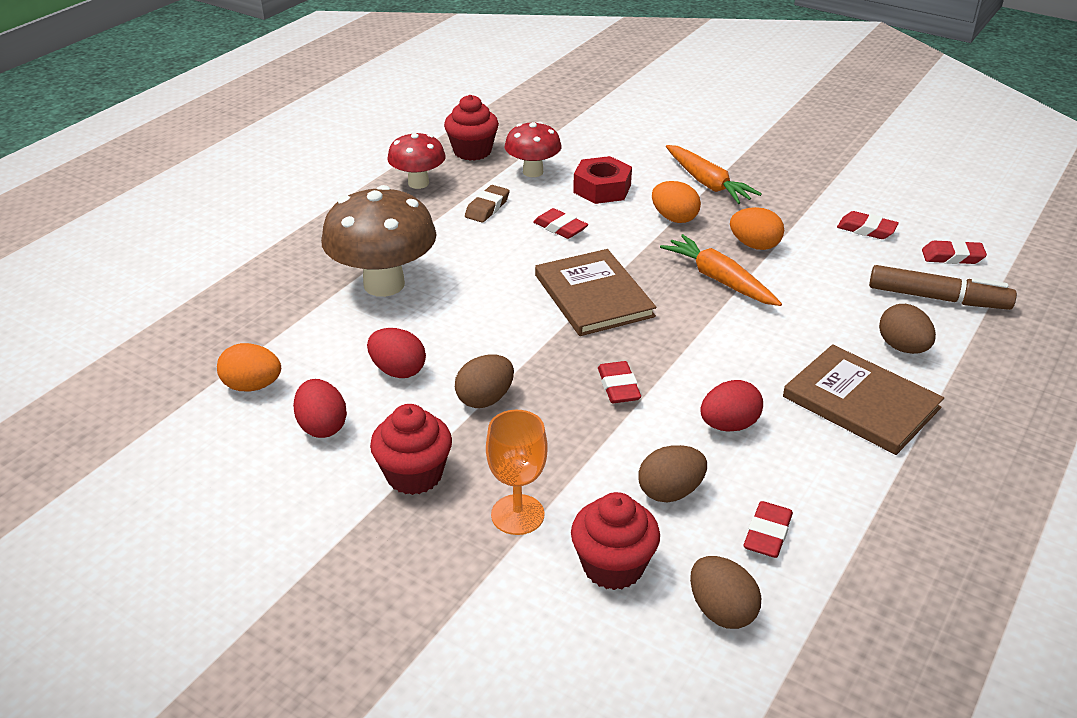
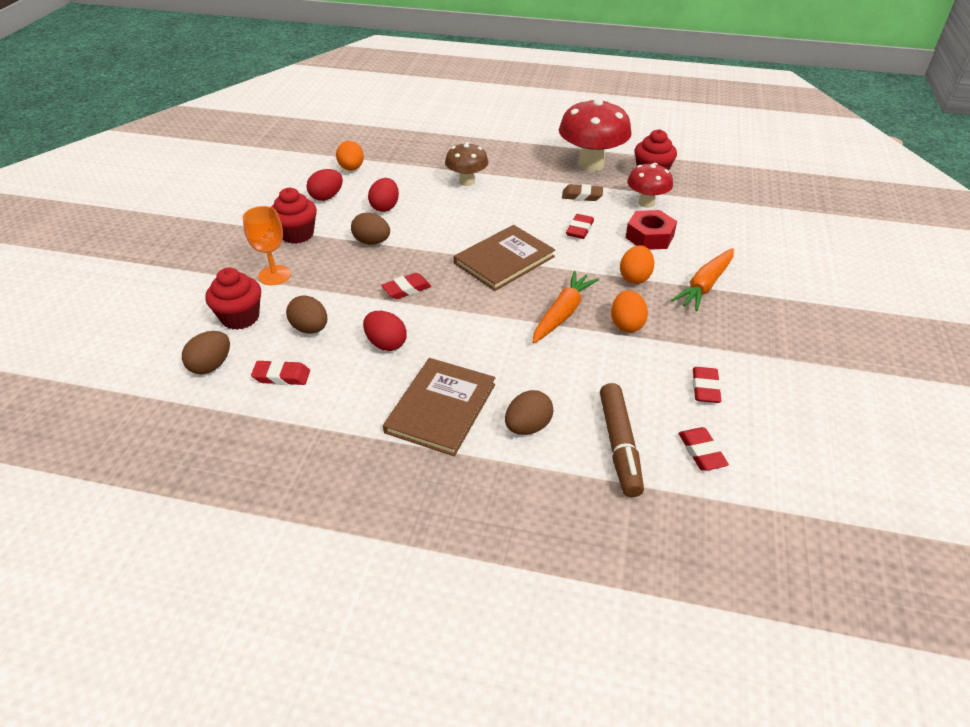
camera: 70 degrees right, 5 degrees up
brown mushroom [321,185,437,297] -> brown mushroom [445,142,488,186], size x0.59
red mushroom [388,132,446,189] -> red mushroom [559,99,632,171], size x1.69

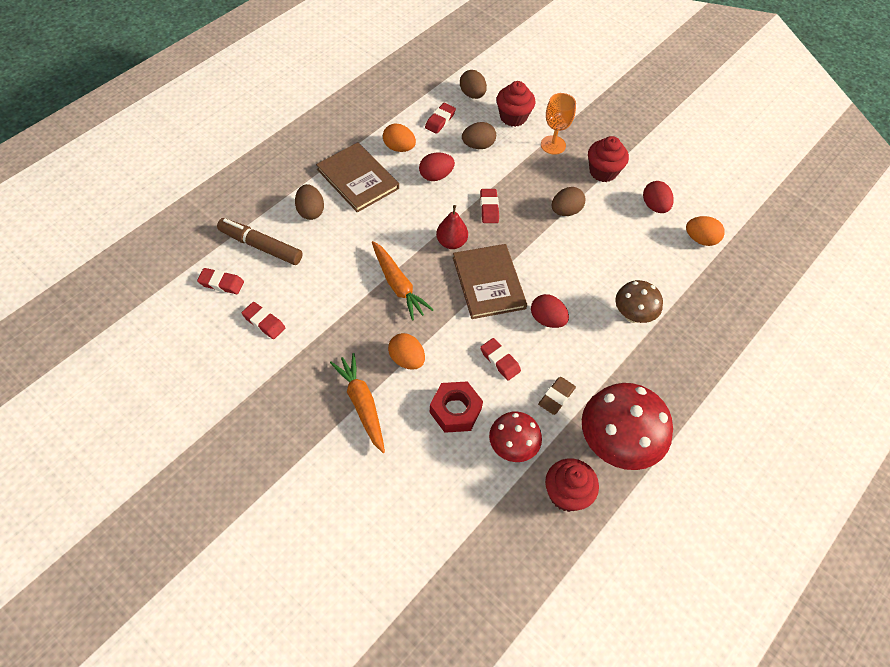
camera: 115 degrees right, 15 degrees up
red egg [368,178,399,212] -> red egg moved to [531,294,569,328]
orange egg [611,290,648,333] -> orange egg moved to [383,123,416,152]
none -> red pear [436,205,468,249]

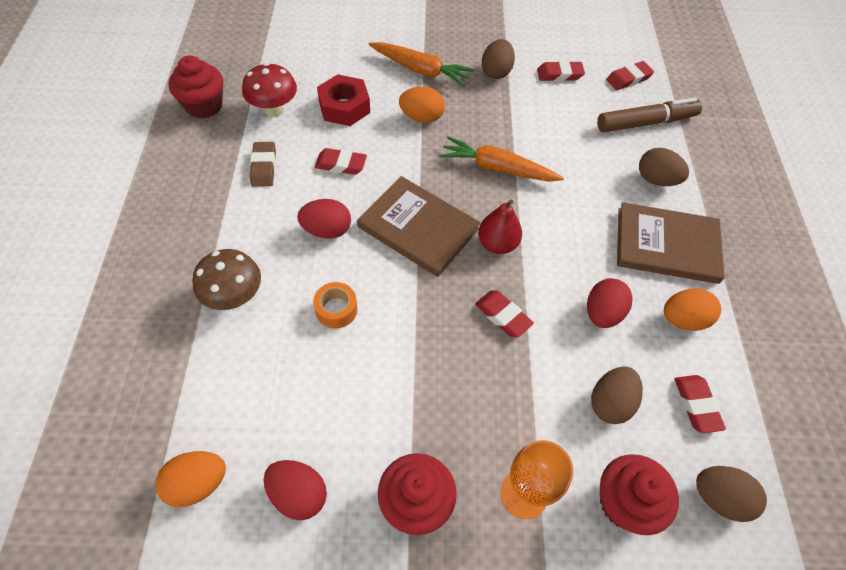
camera: 140 degrees right, 0 degrees up
brown egg [551,187,586,216] -> brown egg moved to [482,39,515,79]
red mushroom [582,383,673,470] -> none
none -> orange tape [313,282,357,329]

